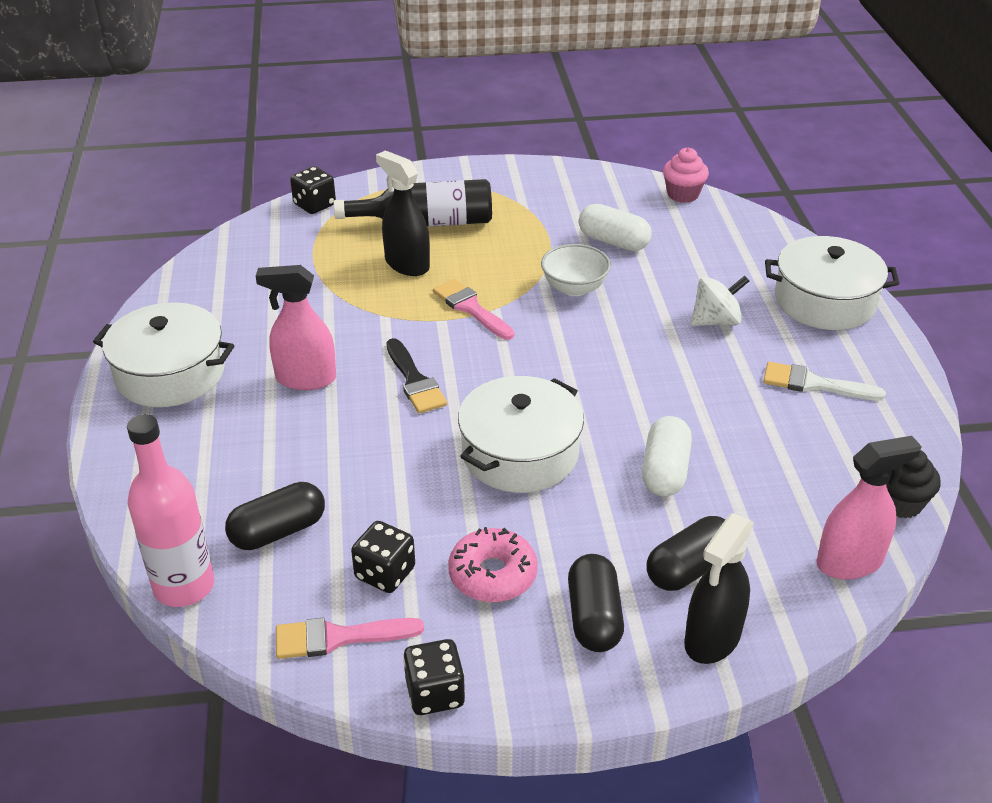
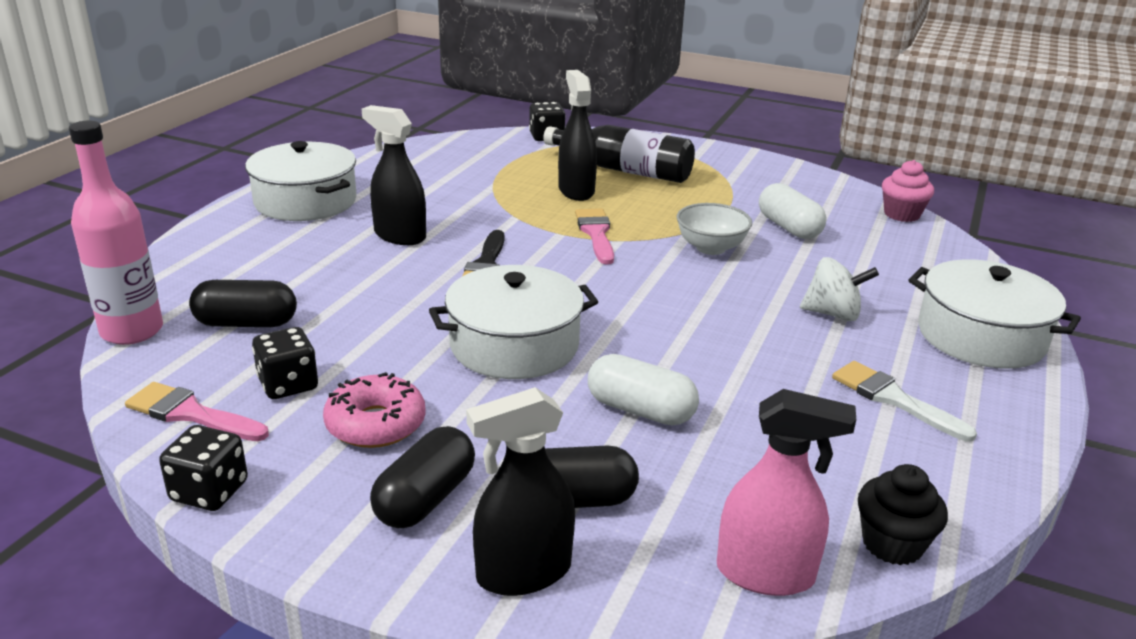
camera: 30 degrees right, 10 degrees down
pink spray bottle [256,265,336,390] -> black spray bottle [362,105,426,245]
white capsule [642,416,692,496] -> white capsule turned 75 degrees clockwise [588,354,699,425]

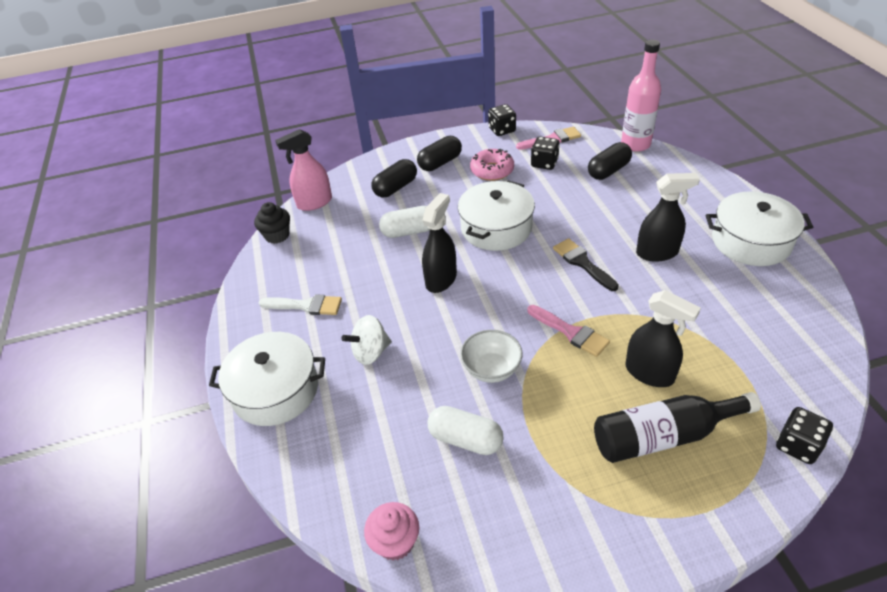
camera: 145 degrees right, 15 degrees up
black capsule [370,426,475,528] -> black capsule turned 60 degrees clockwise [417,136,462,171]
black spray bottle [466,387,575,596] -> black spray bottle moved to [422,193,457,293]

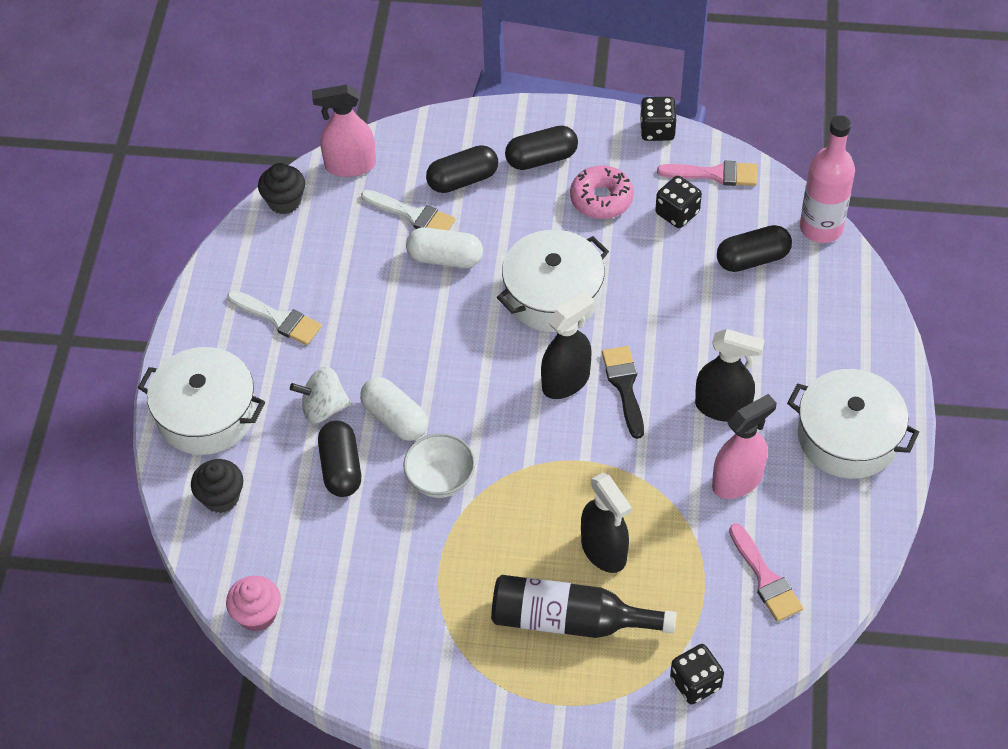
camera: 20 degrees right, 10 degrees up
black spray bottle [422,193,457,293] -> black spray bottle moved to [541,292,593,399]
white capsule [428,406,504,455] -> white capsule moved to [360,377,428,441]
pink brush [527,305,610,357] -> pink brush moved to [729,523,803,622]
none -> black cupcake [191,459,243,513]
none -> black capsule [318,420,361,497]
none -> white brush [361,190,455,230]
none -> pink spray bottle [712,394,777,499]

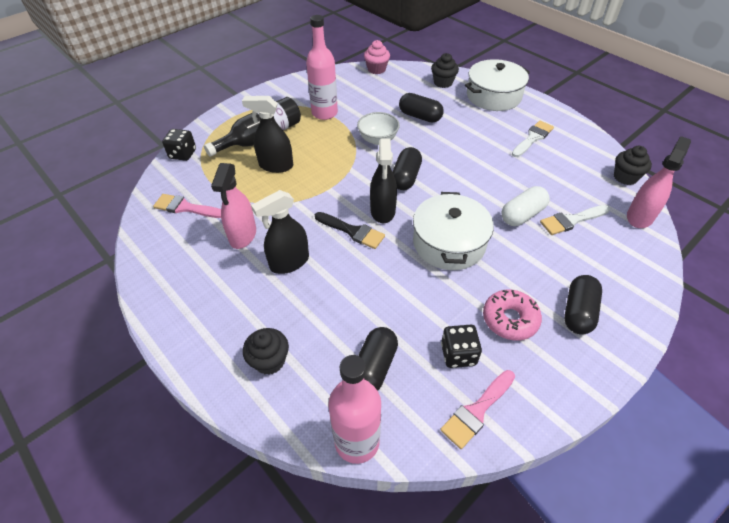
camera: 130 degrees right, 5 degrees down
white brush [227,290,322,345] -> white brush turned 150 degrees clockwise [512,121,554,157]
white spinning top [290,367,351,423] -> none
white capsule [360,377,428,441] -> none
black capsule [426,145,498,193] -> black capsule moved to [393,147,422,190]
black dice [640,97,677,141] -> none
white pot [787,369,919,479] -> none
none -> black cupcake [243,328,289,375]
none -> pink bottle [306,15,338,120]

